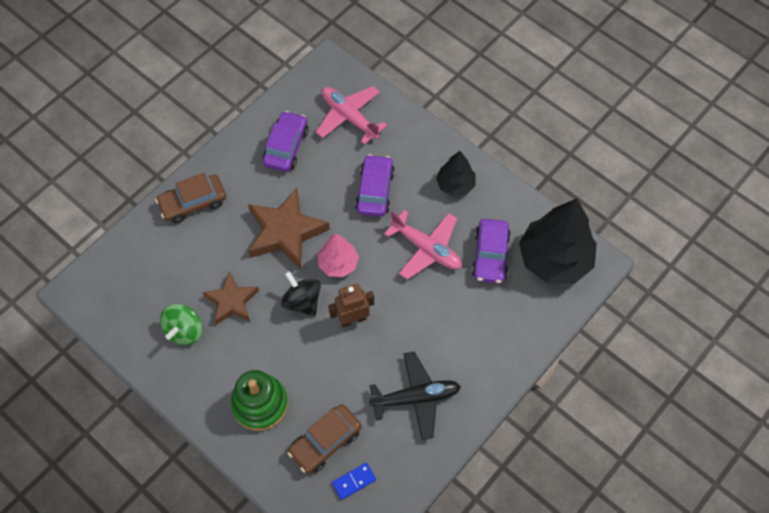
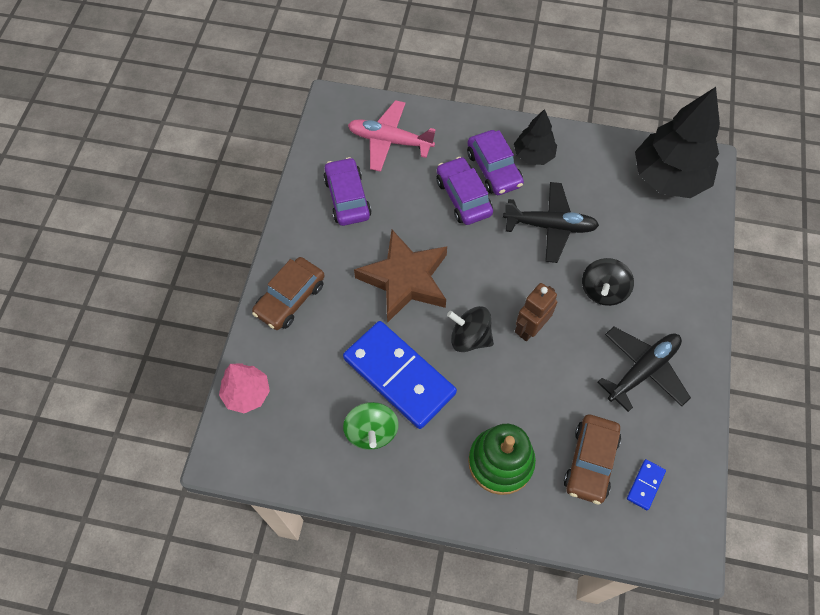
camera: 30 degrees left, 0 degrees up
brown star [202,272,259,325] -> blue domino [343,321,457,429]
pink tree [318,233,359,277] -> pink tree moved to [219,363,270,413]
pink plane [384,210,462,280] -> black plane [503,182,599,263]
purple car [471,219,511,283] -> purple car moved to [467,130,524,195]
none -> black spinning top [582,258,634,306]

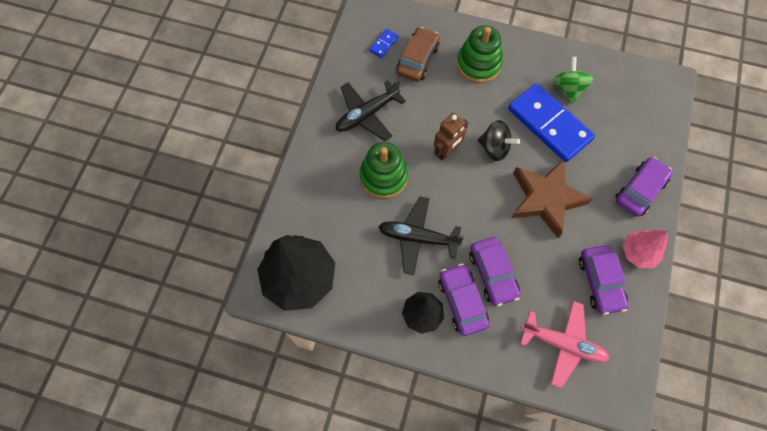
camera: 175 degrees left, 5 degrees up
pink tree [219,363,270,413] -> pink tree moved to [623,230,668,268]
brown car [252,257,325,330] -> purple car [615,157,673,217]
black spinning top [582,258,634,306] -> green stacking toy [359,142,408,199]

